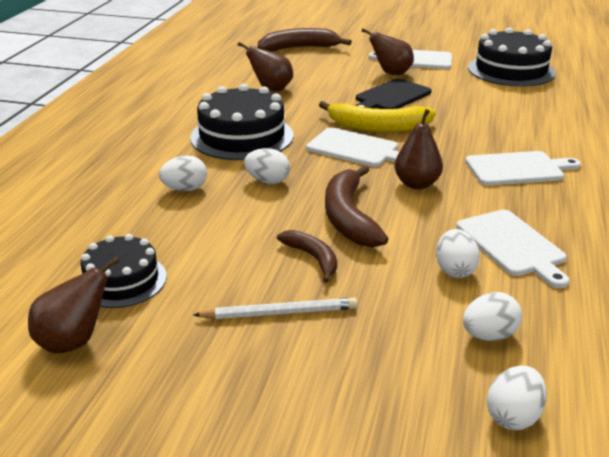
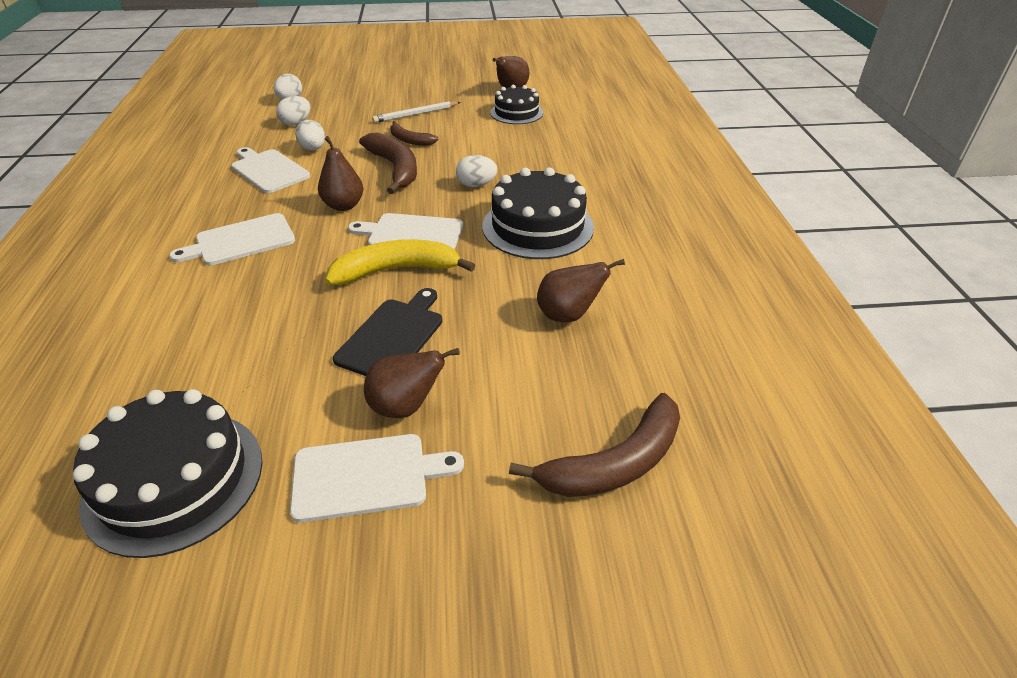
camera: 160 degrees right, 10 degrees up
white egg [159,156,207,191] -> none

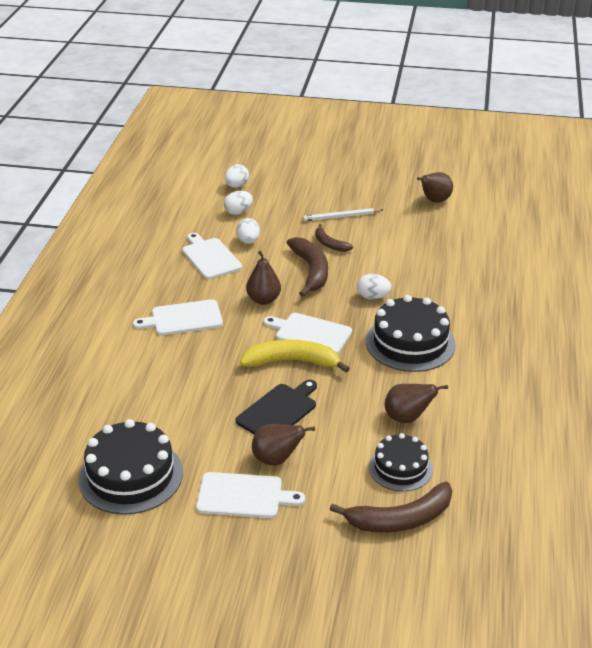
camera: 15 degrees right, 5 degrees down
black cake [490,85,543,124] -> black cake moved to [369,433,433,492]

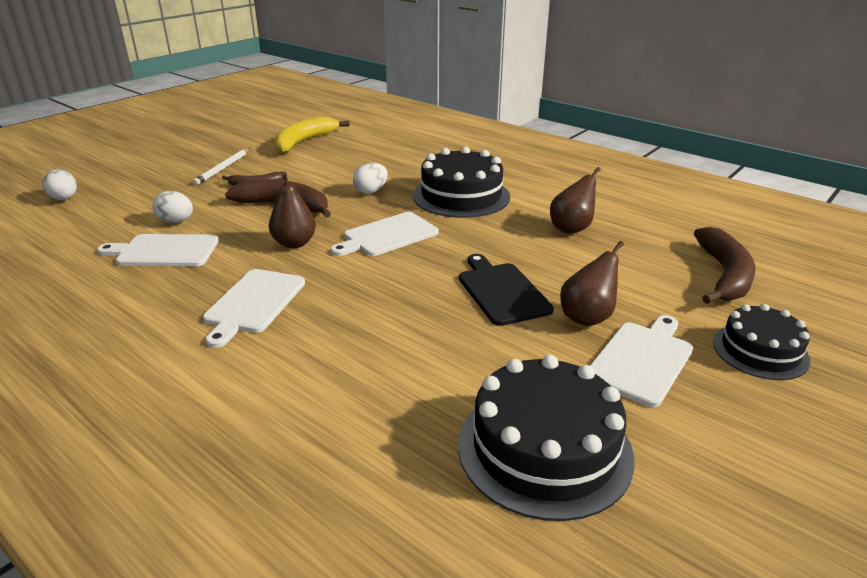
camera: 60 degrees left, 5 degrees down
white egg [224,191,253,215] -> none
yellow banana [240,339,350,373] -> yellow banana moved to [274,116,350,153]
black cake [369,433,433,492] -> black cake moved to [713,304,810,380]
brown pear [417,172,453,203] -> none

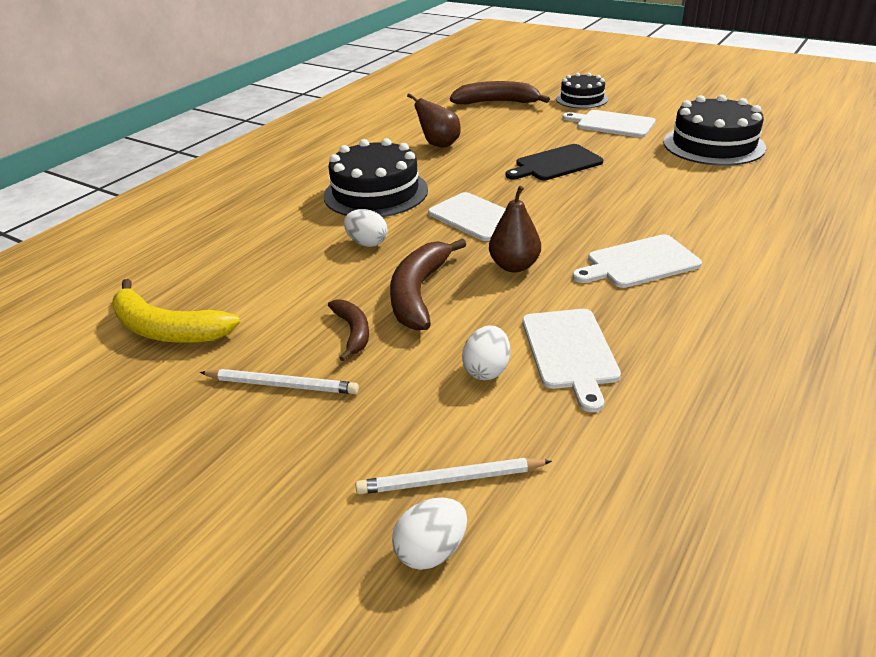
camera: 95 degrees left, 5 degrees up
white cutting board [203,269,305,348] -> white cutting board turned 150 degrees clockwise [572,234,702,288]
brown pear [560,241,624,326] -> none
none -> white pencil [356,458,552,494]

